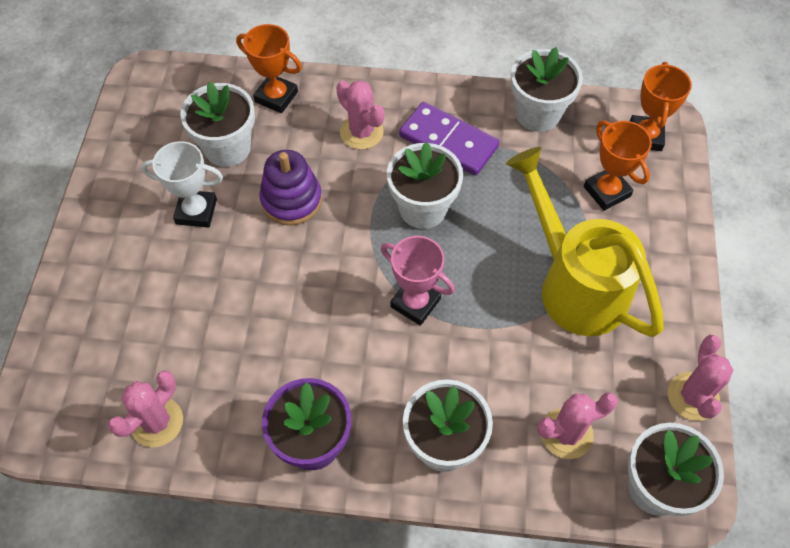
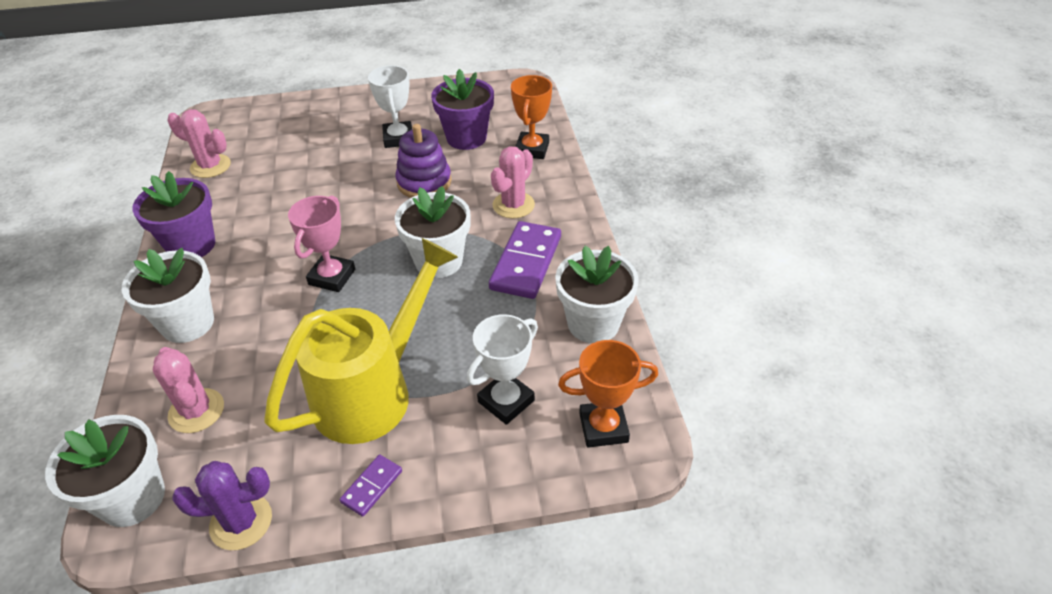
camera: 75 degrees right, 15 degrees down
white flower pot [180,81,255,167] -> purple flower pot [431,69,494,150]
orange trophy [584,120,652,211] -> white trophy [467,314,538,425]
pink cactus [668,335,733,421] -> purple cactus [172,461,272,550]
none -> purple domino [340,455,402,517]

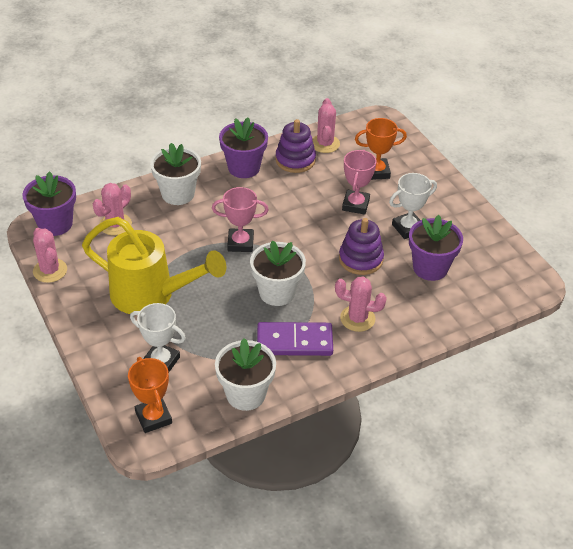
camera: 70 degrees right, 0 degrees up
white flower pot [45,415,165,527] -> purple flower pot [22,171,76,236]
purple cactus [172,461,272,550] -> pink cactus [33,228,67,283]
purple domino [340,455,402,517] -> none
orange trophy [511,75,552,159] -> orange trophy moved to [355,118,407,180]
none -> purple stacking toy [275,119,316,173]
none -> pink trophy [342,150,376,215]

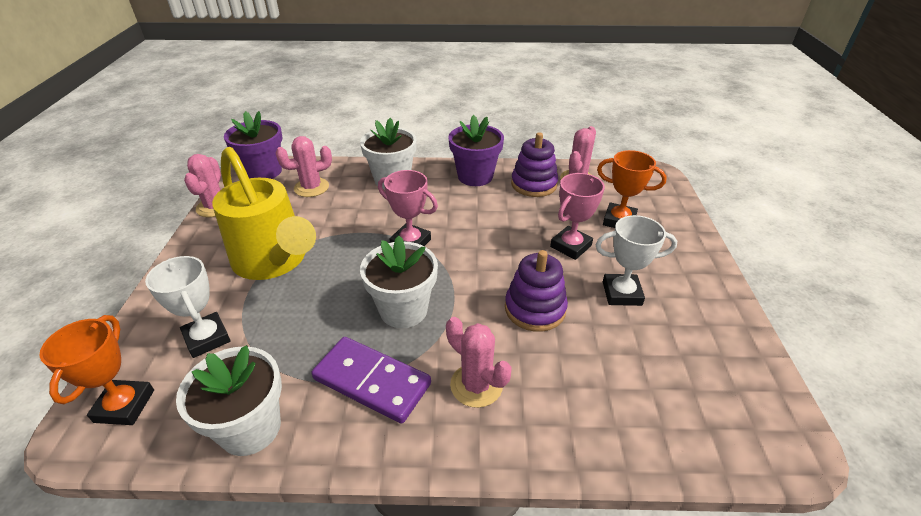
camera: 30 degrees right, 5 degrees down
purple flower pot [409,215,463,281] -> none

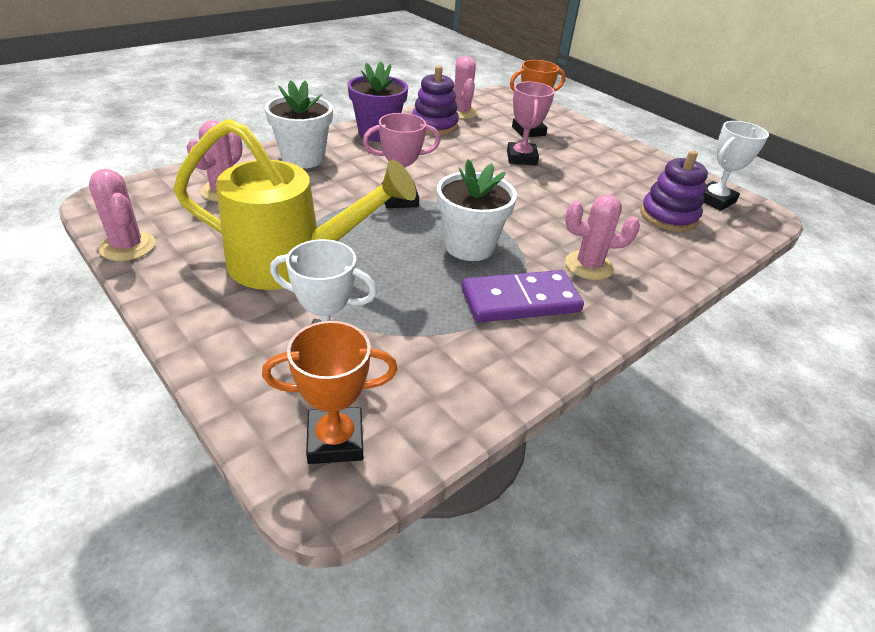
camera: 45 degrees left, 0 degrees up
orange trophy [40,315,154,425] -> orange trophy turned 60 degrees counterclockwise [262,321,398,464]
white flower pot [176,345,282,456] -> none
purple flower pot [224,111,282,179] -> none
purple stacking toy [505,250,568,332] -> purple stacking toy moved to [640,150,708,232]
white trophy [595,215,677,306] -> white trophy moved to [703,121,769,211]

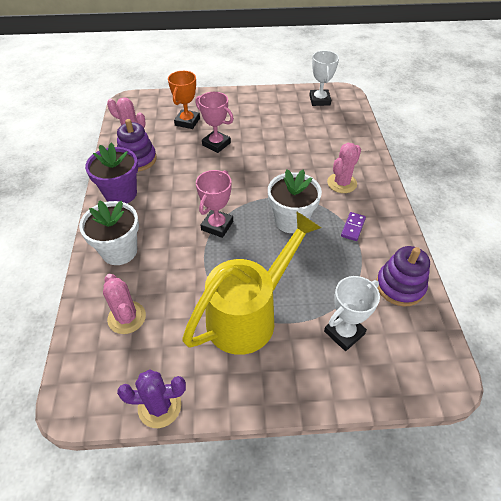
camera: 50 degrees left, 10 degrees up
pink cactus [89,169,155,261] -> purple cactus [117,370,186,428]
orange trophy [262,321,398,464] -> none
purple domino [461,270,584,323] -> purple domino [341,212,366,241], size x0.50
purple stacking toy [640,150,708,232] -> purple stacking toy moved to [376,246,430,307]

